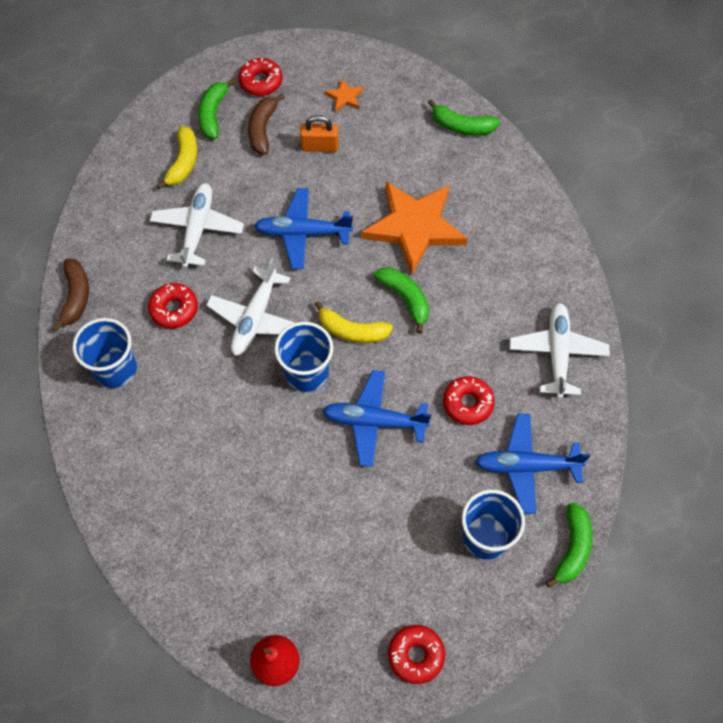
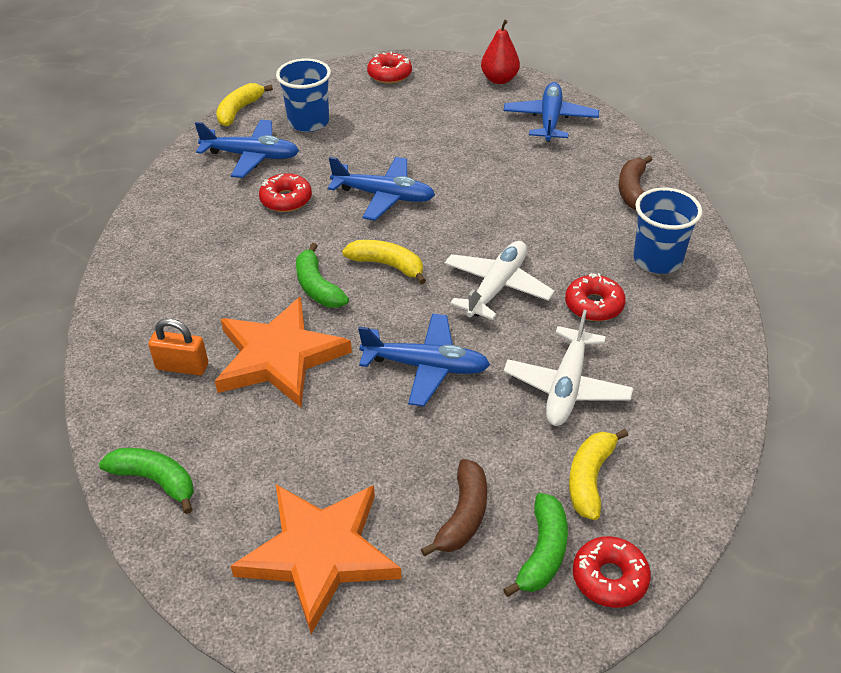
camera: 170 degrees left, 20 degrees down
brown banana [52,259,89,332] -> brown banana moved to [619,155,652,210]
red donut [238,58,283,96] -> red donut moved to [573,536,651,608]
blue cup [274,322,333,392] -> none
orange padlock [300,115,339,152] -> orange padlock moved to [148,318,208,375]
orange star [325,78,364,112] -> orange star [231,484,401,634], size x2.49
white plane [510,303,610,399] -> none
green banana [546,502,592,588] -> yellow banana [216,83,273,127]
none -> blue plane [503,82,599,142]

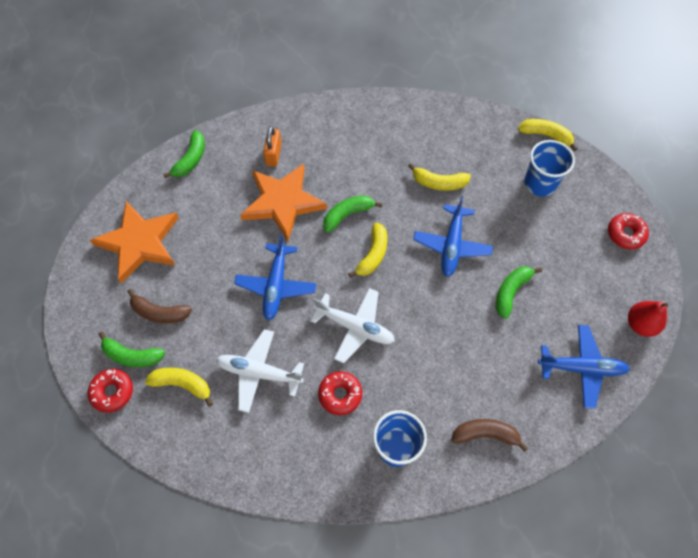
camera: 85 degrees right, 20 degrees up
blue plane [195,120,299,178] -> none
red donut [259,173,312,212] -> yellow banana [408,163,471,191]
none -> green banana [496,266,542,319]

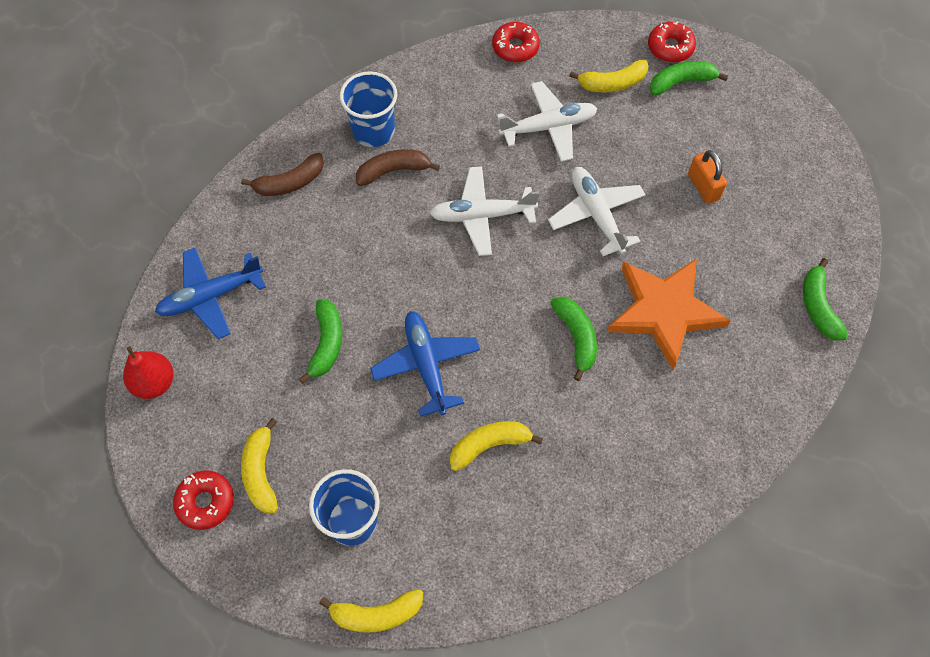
camera: 150 degrees right, 0 degrees up
orange star [90,201,179,284] -> none
brown banana [127,289,192,323] -> brown banana moved to [356,149,440,186]
blue plane [234,234,316,321] -> white plane [548,167,646,256]
orange padlock [263,126,282,167] -> orange padlock moved to [688,150,727,204]
red donut [318,371,362,415] -> red donut moved to [492,22,540,62]
green banana [323,196,382,233] -> green banana turned 45 degrees counterclockwise [550,297,597,381]
yellow banana [348,222,387,278] -> yellow banana moved to [241,418,278,513]

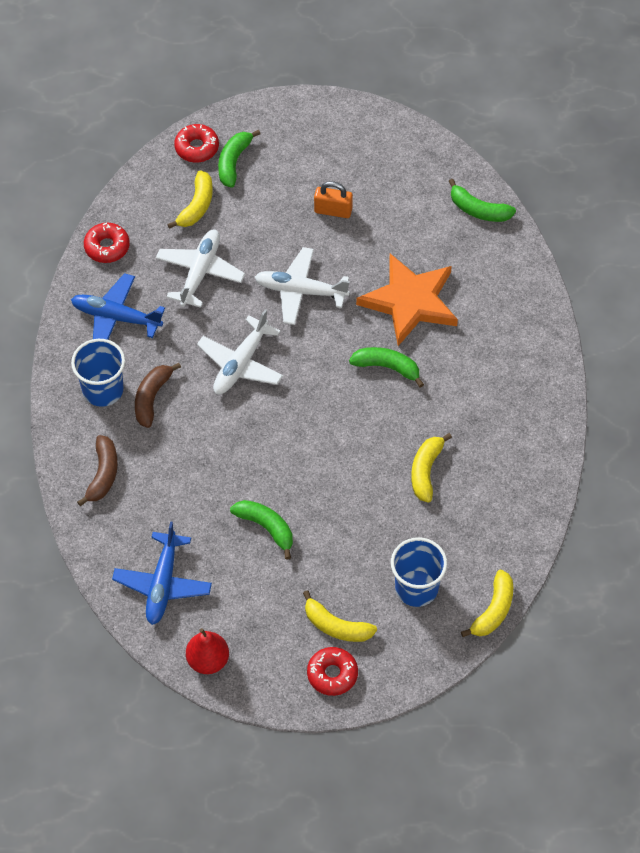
camera: 55 degrees left, 5 degrees down
blue plane [370,311,480,417] -> blue plane moved to [71,273,165,340]

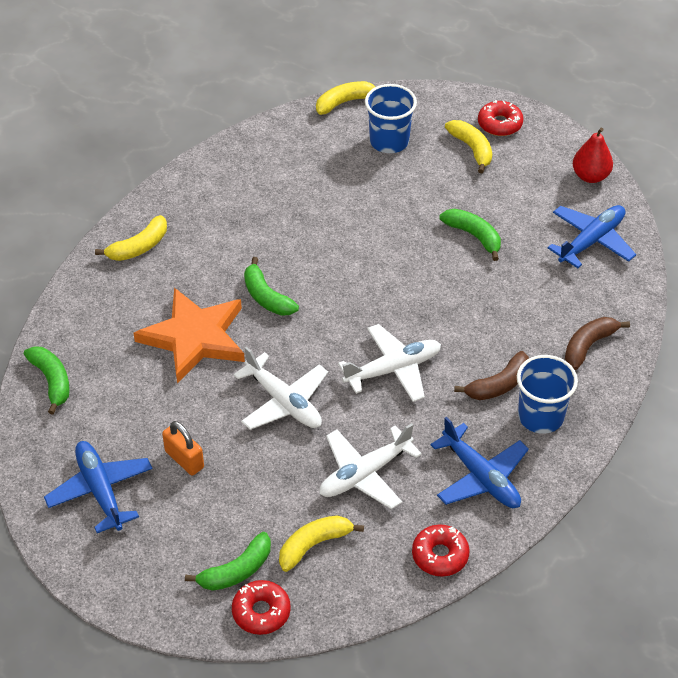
camera: 145 degrees left, 10 degrees down
green banana [230,500,293,560] -> green banana turned 150 degrees clockwise [440,209,501,261]
yellow banana [411,433,452,503] -> yellow banana moved to [95,215,167,261]
none -> blue plane [44,441,152,533]

